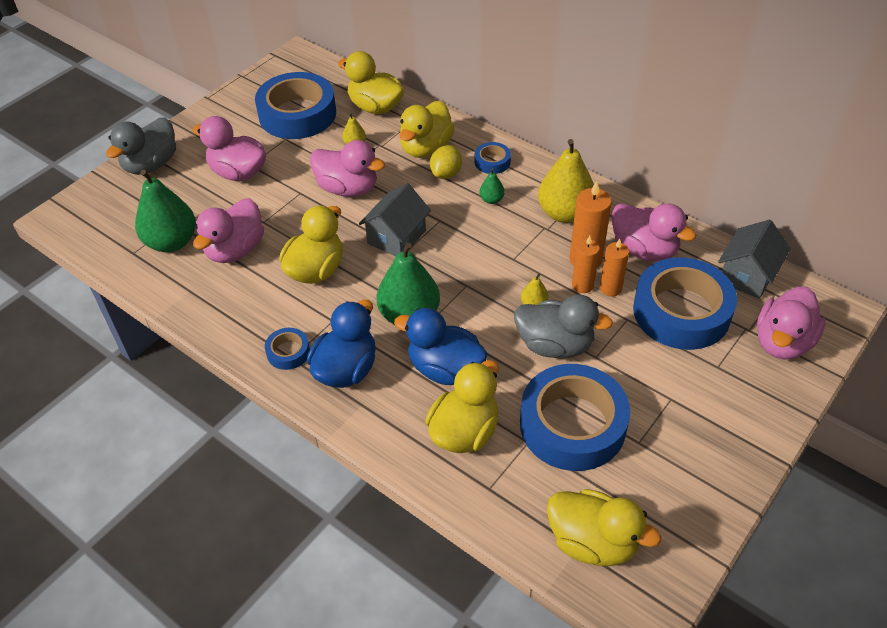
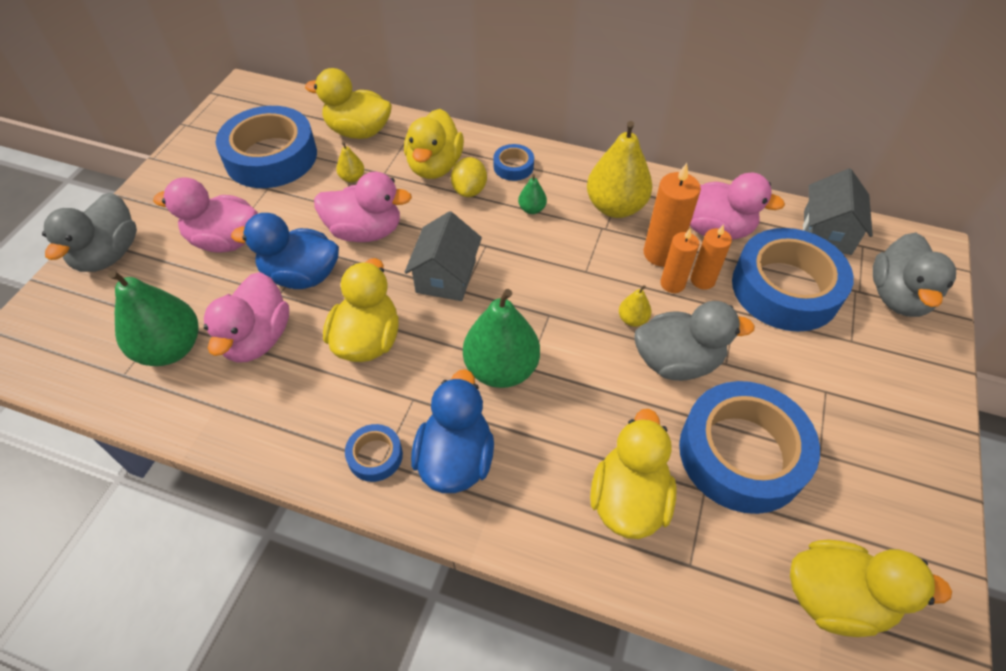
camera: 20 degrees left, 5 degrees up
blue duck [394,308,488,385] -> blue duck moved to [231,213,339,289]
pink duck [757,287,826,359] -> grey duck [873,233,956,317]

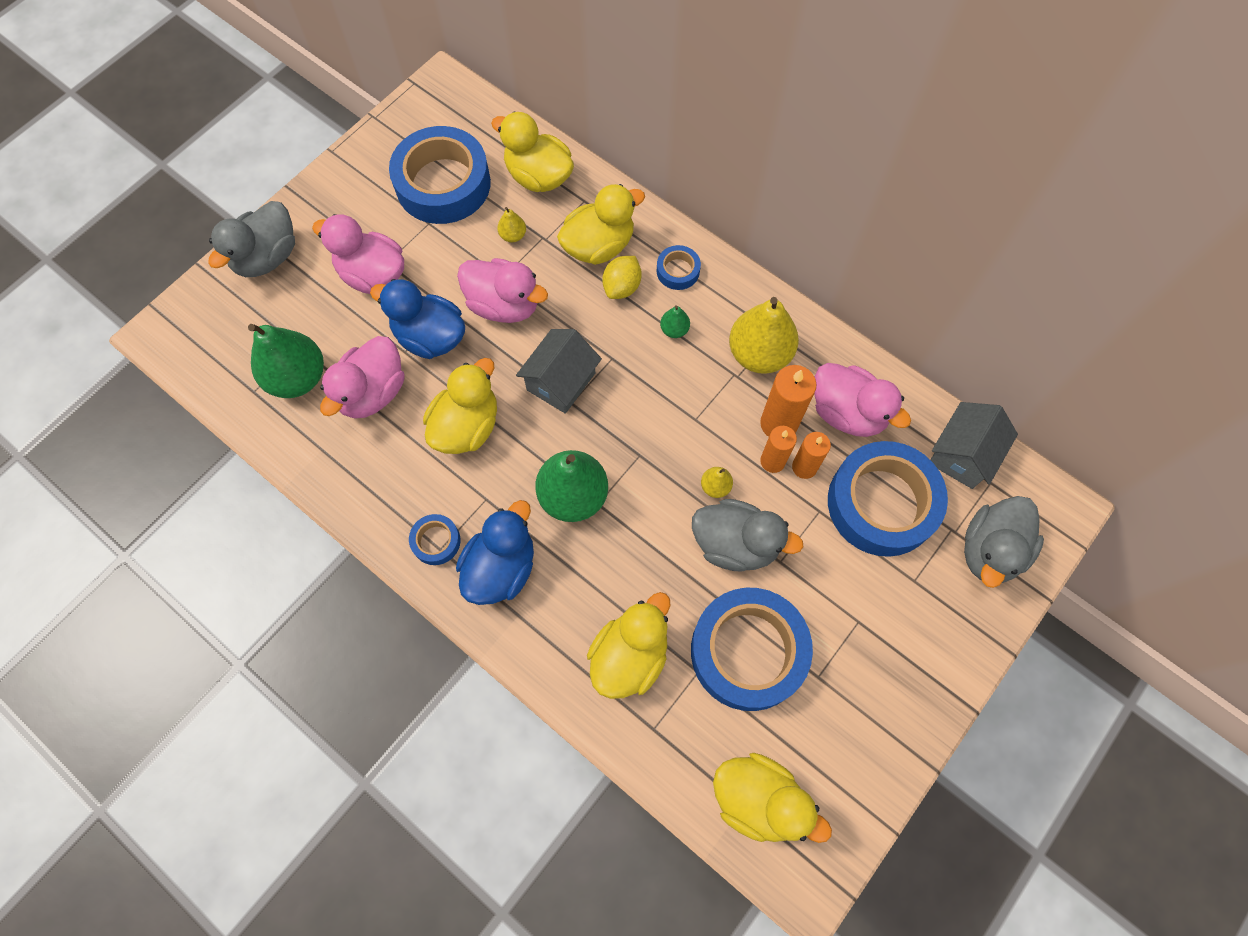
camera: 20 degrees right, 15 degrees up
yellow duck [404,109,464,179] -> yellow duck turned 150 degrees counterclockwise [557,184,645,265]

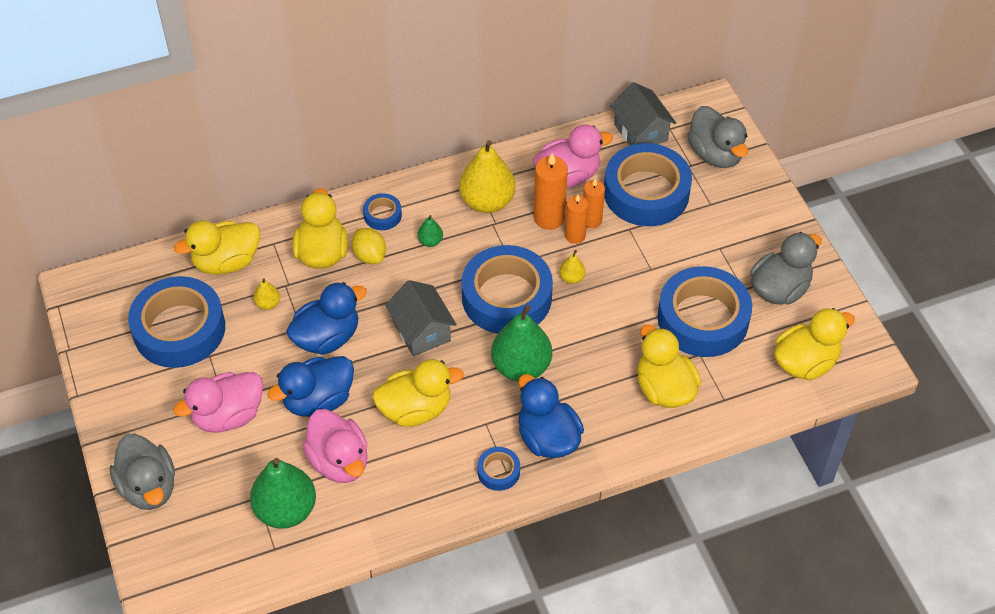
camera: 60 degrees left, 15 degrees down
yellow duck [423,358,497,454] -> yellow duck turned 105 degrees clockwise [372,359,464,427]
pink duck [457,258,548,323] -> blue duck [286,282,367,355]
grey duck [692,499,803,572] -> grey duck moved to [750,232,822,305]
none -> blue tape [461,245,553,334]

